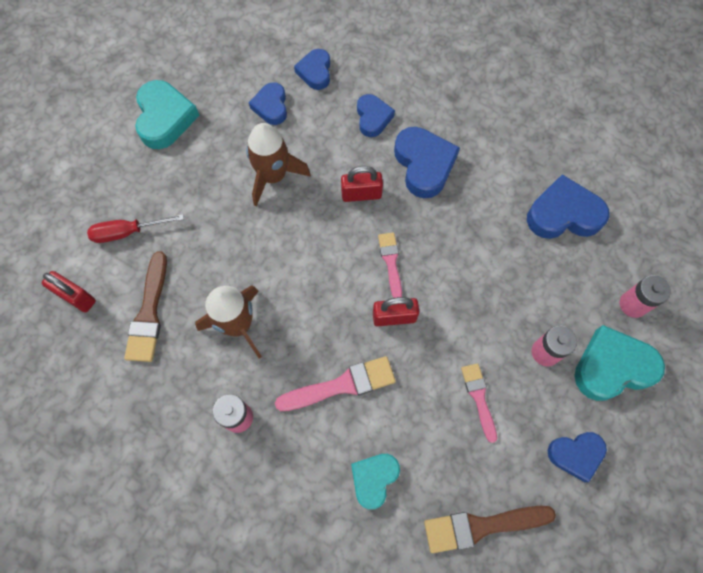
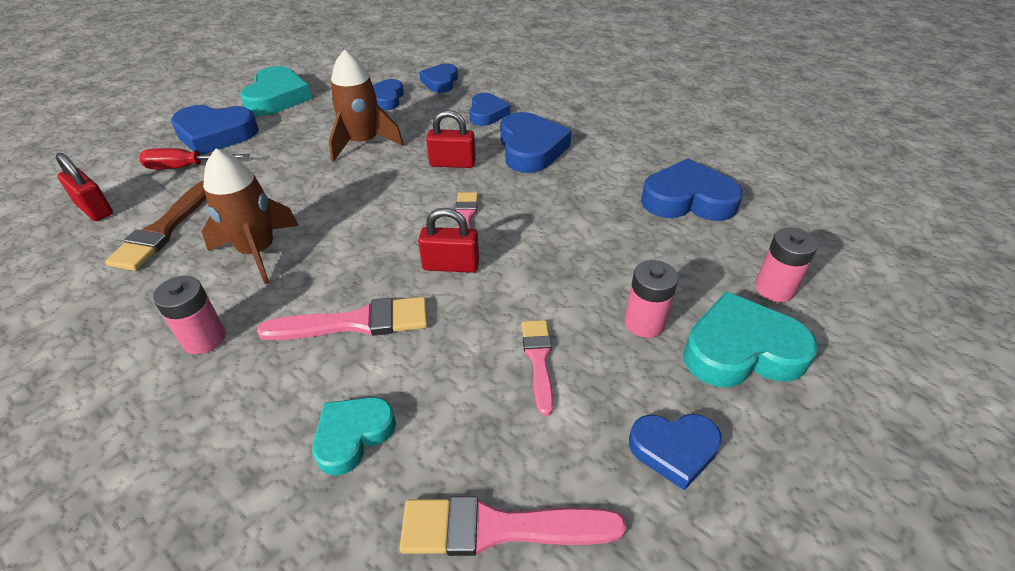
camera: 10 degrees right, 25 degrees down
brown brush [424,506,556,553] -> pink brush [400,496,627,556]
none -> blue heart [171,105,259,155]

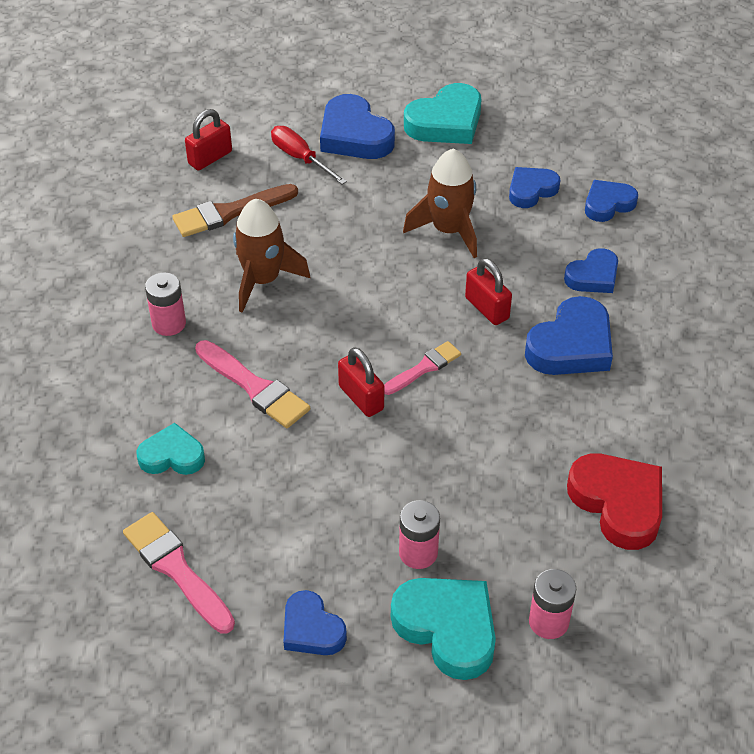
camera: 50 degrees right, 5 degrees up
red padlock [56,153,113,221] -> red padlock turned 45 degrees clockwise [185,109,232,171]
pink brush [522,320,554,416] -> none
blue heart [641,159,743,221] -> red heart [567,454,662,550]

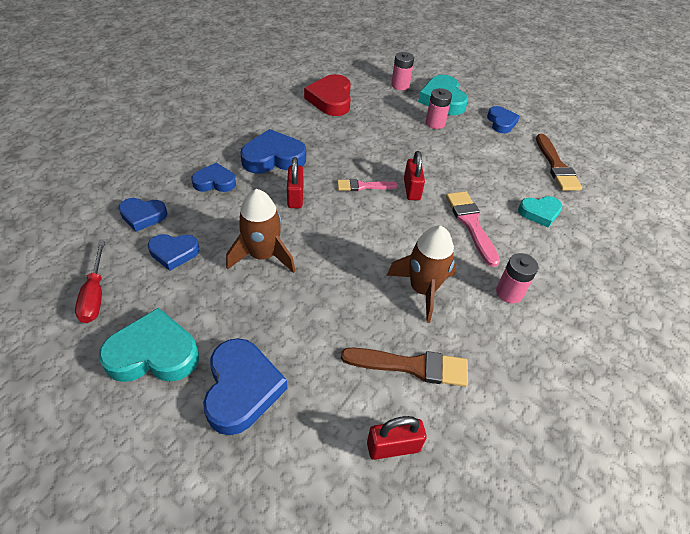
camera: 150 degrees left, 0 degrees up
pink brush [123,512,235,633] -> brown brush [536,134,582,191]
turquoise heart [136,423,205,475] -> turquoise heart turned 45 degrees counterclockwise [518,196,562,228]
red screwdriver [271,126,347,185] -> red screwdriver moved to [75,242,105,323]

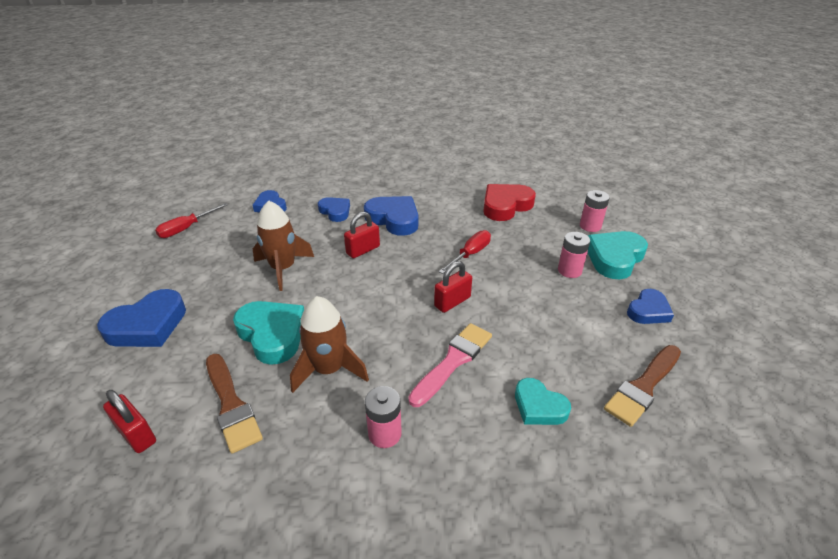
camera: 55 degrees right, 10 degrees down
turquoise heart [99,308,199,382] -> turquoise heart moved to [233,301,304,365]
blue heart [148,234,199,271] -> none
pink brush [337,179,398,191] -> none
none -> red screwdriver [439,230,491,274]

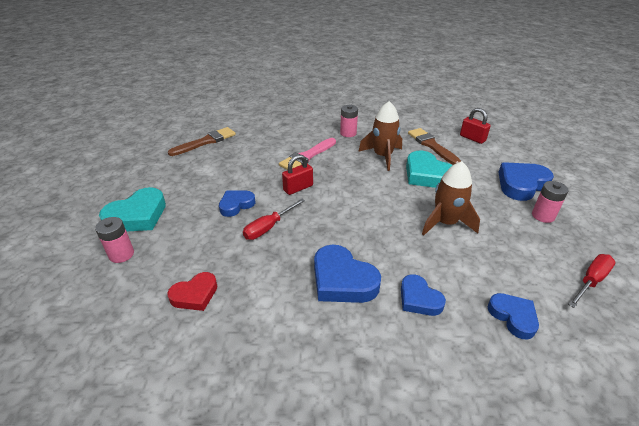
camera: 175 degrees left, 0 degrees up
red padlock [344,212,380,258] -> none
red heart [483,184,536,221] -> red heart [167,272,217,311], size x0.63
turquoise heart [515,378,571,425] -> none
pink battery [558,232,590,278] -> pink battery moved to [532,181,569,223]
blue heart [627,289,674,324] -> blue heart moved to [219,191,255,217]

